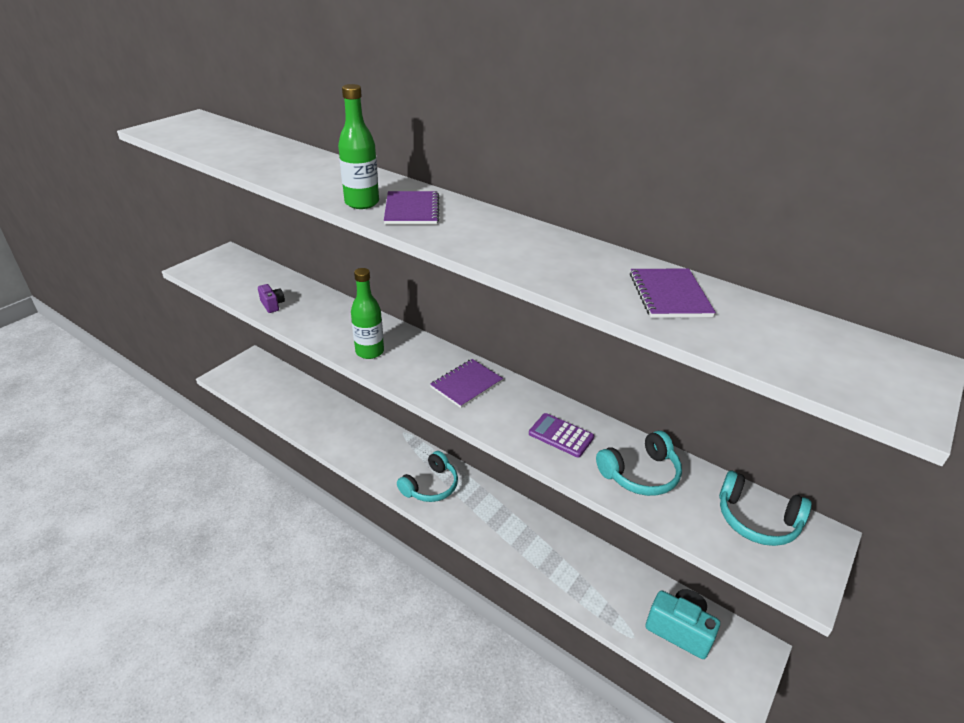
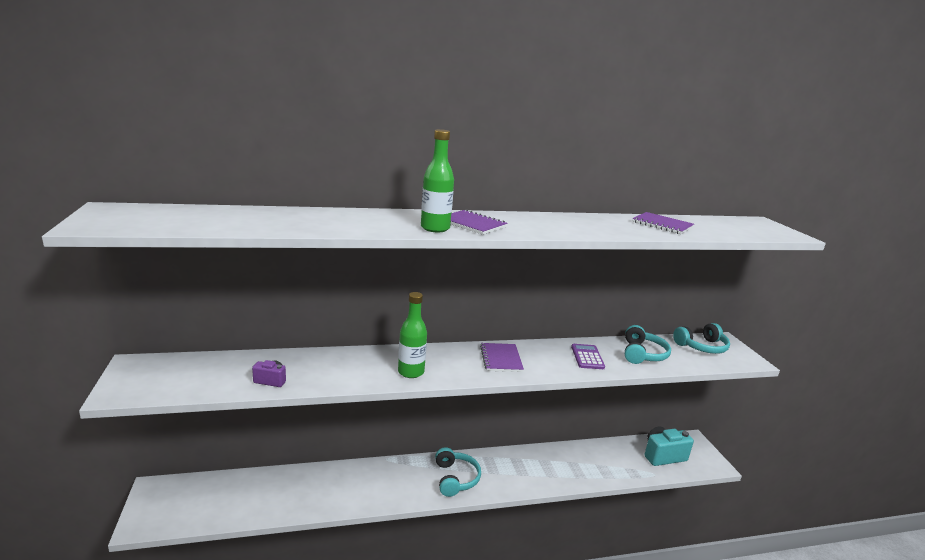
camera: 50 degrees left, 15 degrees down
purple calculator [529,413,594,458] -> purple calculator turned 105 degrees clockwise [571,344,605,369]

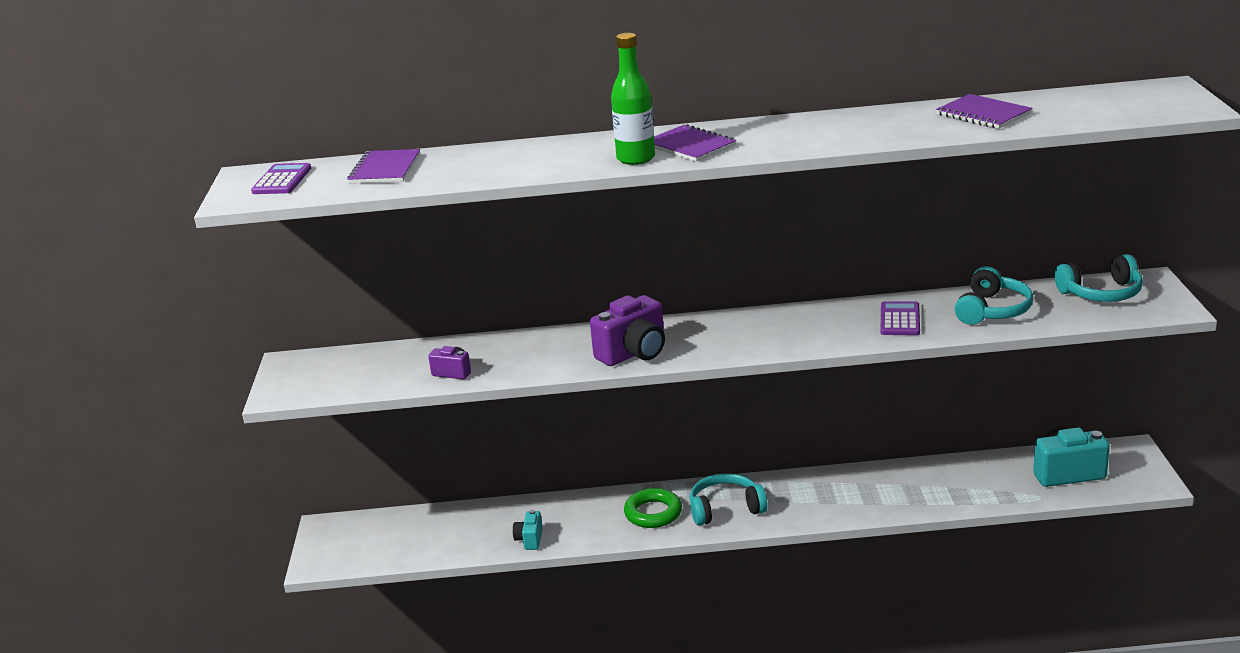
camera: 15 degrees right, 5 degrees up
green bottle [398,292,427,378] -> purple camera [590,295,665,366]
turquoise headphones [435,447,481,497] -> turquoise headphones turned 105 degrees counterclockwise [690,473,768,526]
purple notebook [480,343,524,372] -> purple notebook moved to [347,149,420,184]
none -> purple calculator [251,163,311,194]
none -> turquoise camera [513,510,543,550]
none -> green ring [624,488,682,528]

